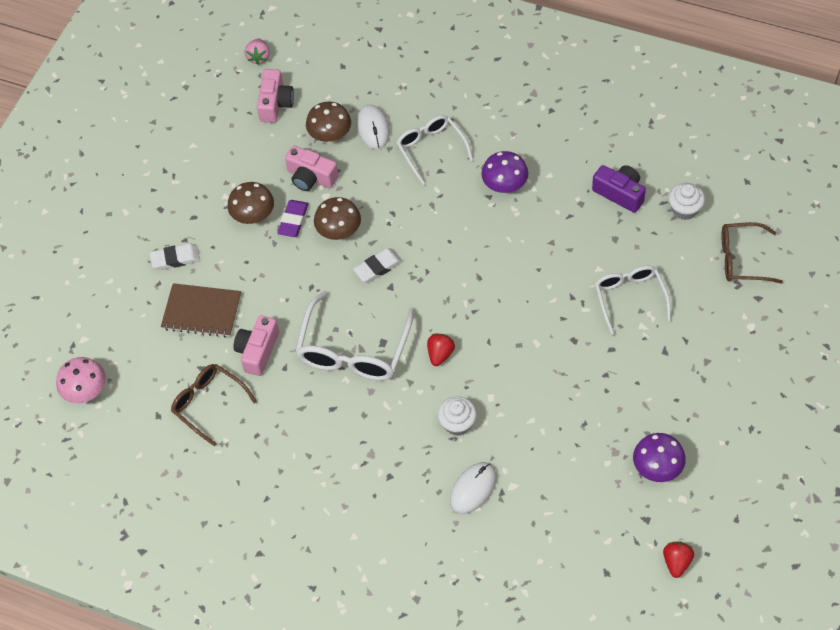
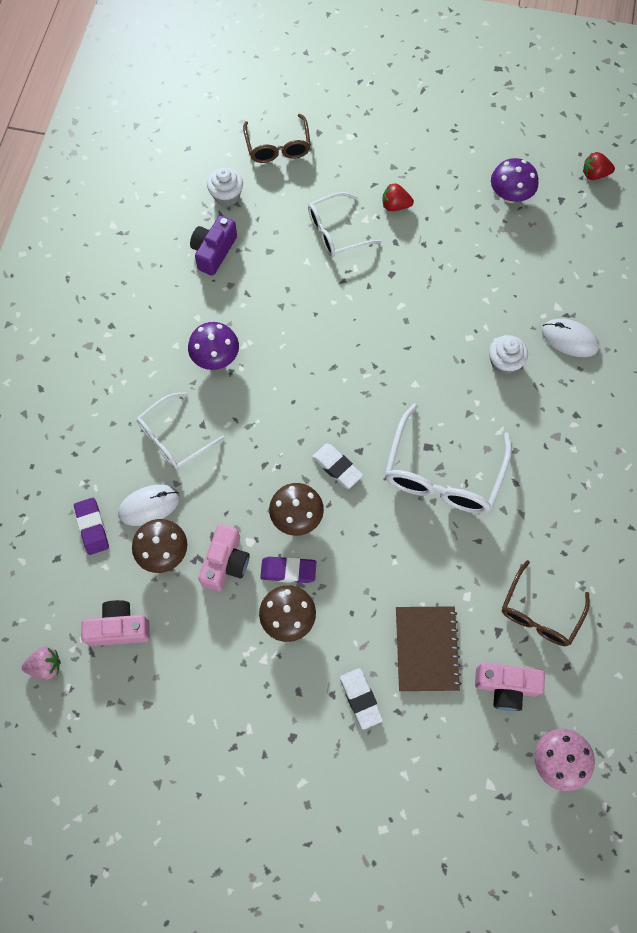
camera: 105 degrees left, 10 degrees up
pink camera [234,315,279,376] -> pink camera moved to [475,662,545,711]
white glasses [295,291,414,381] -> white glasses turned 105 degrees clockwise [385,403,512,514]
red strawberry [427,334,455,366] -> red strawberry moved to [382,183,414,211]
none -> purple eraser [74,498,109,555]

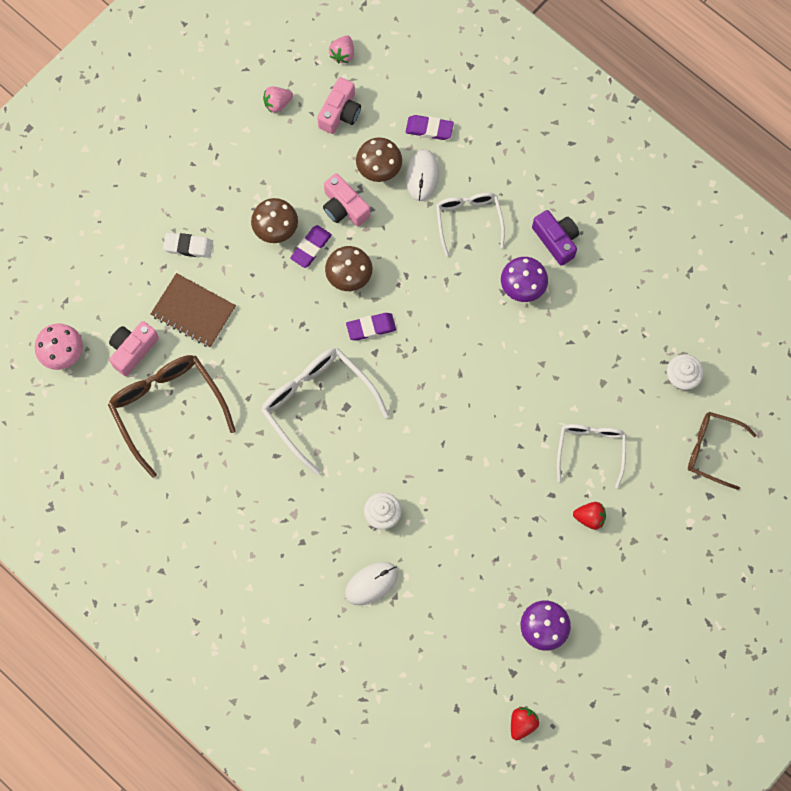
camera: 120 degrees right, 5 degrees up
purple camera [190,216,237,276] -> purple camera moved to [532,210,579,266]
white eraser [312,444,363,489] -> purple eraser [346,313,396,341]
red strawberry [382,183,414,211] -> red strawberry turned 60 degrees clockwise [573,502,606,530]
brown glasses [502,560,590,646] -> brown glasses [108,355,236,478], size x1.56
none -> pink strawberry [263,87,293,113]

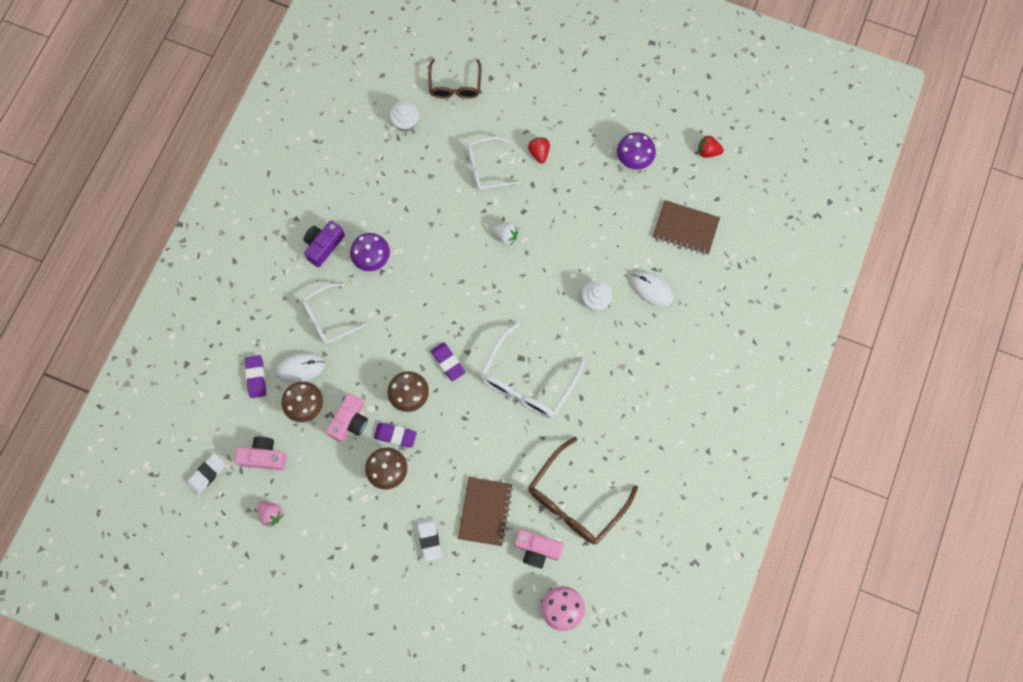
camera: 110 degrees left, 0 degrees up
pink strawberry [329,35,354,63] -> white eraser [186,453,225,496]
none -> white strawberry [492,223,518,245]
none -> brown notebook [653,200,720,255]

